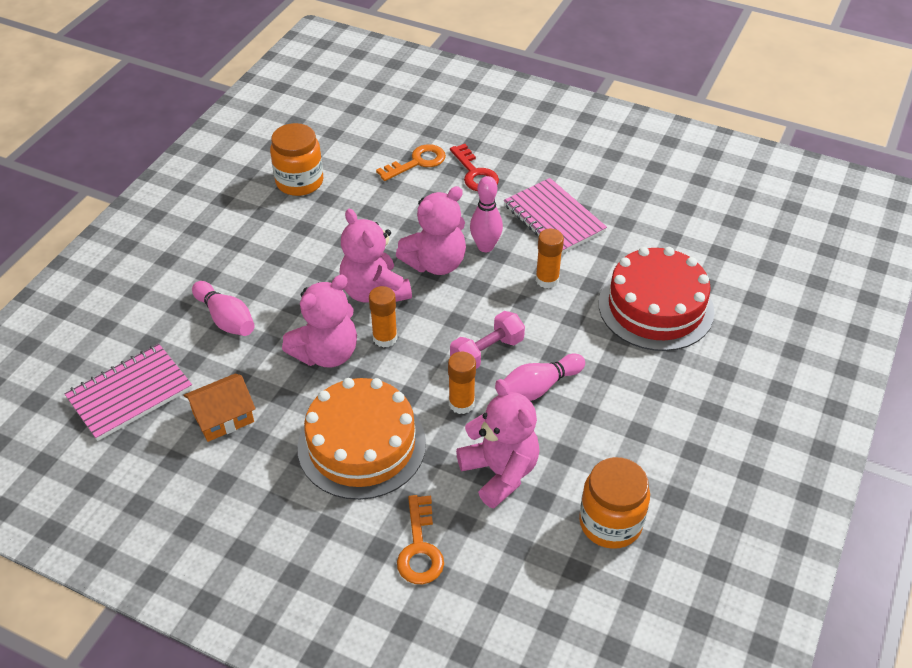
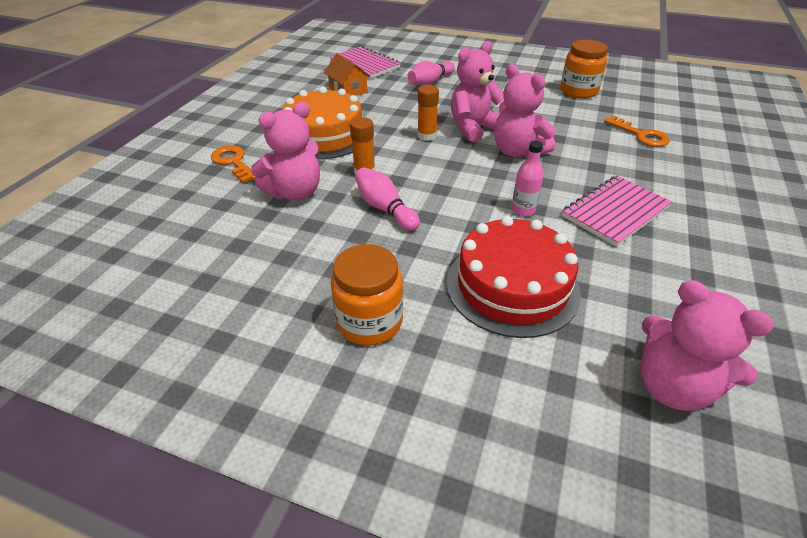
camera: 85 degrees right, 5 degrees down
pink teddy bear [282,275,357,367] -> pink teddy bear moved to [640,280,774,411]
orange key [397,495,444,584] -> orange key turned 60 degrees clockwise [211,146,256,183]
red key [450,144,499,191] -> none
pink dumbbell [450,311,525,369] -> none
pink bowling pin [470,176,503,252] -> none
orange glue stick [536,229,564,288] -> pink bottle [511,141,544,216]
orange jar [579,457,650,549] -> orange jar moved to [331,244,403,345]

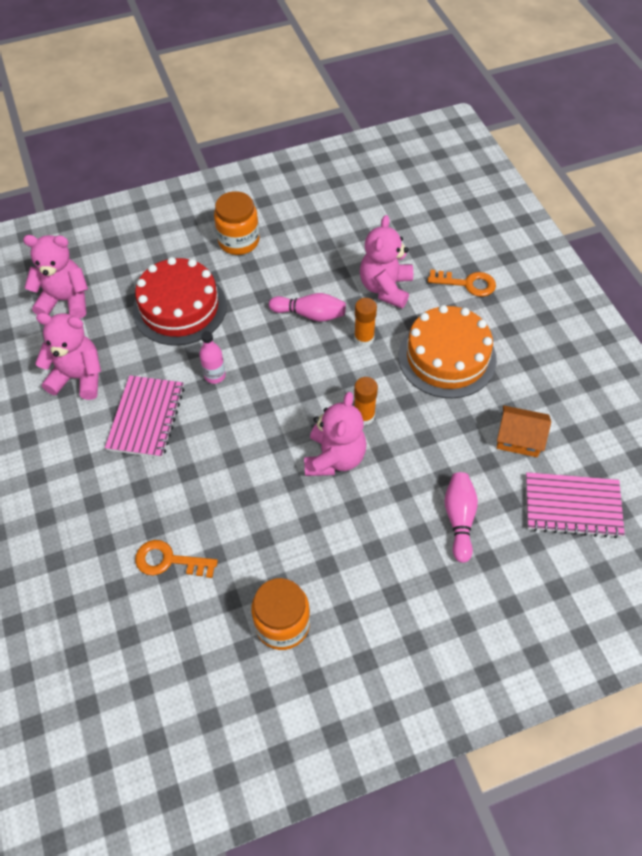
camera: 140 degrees right, 15 degrees up
pink teddy bear [494,64,556,157] -> pink teddy bear moved to [35,313,101,400]

